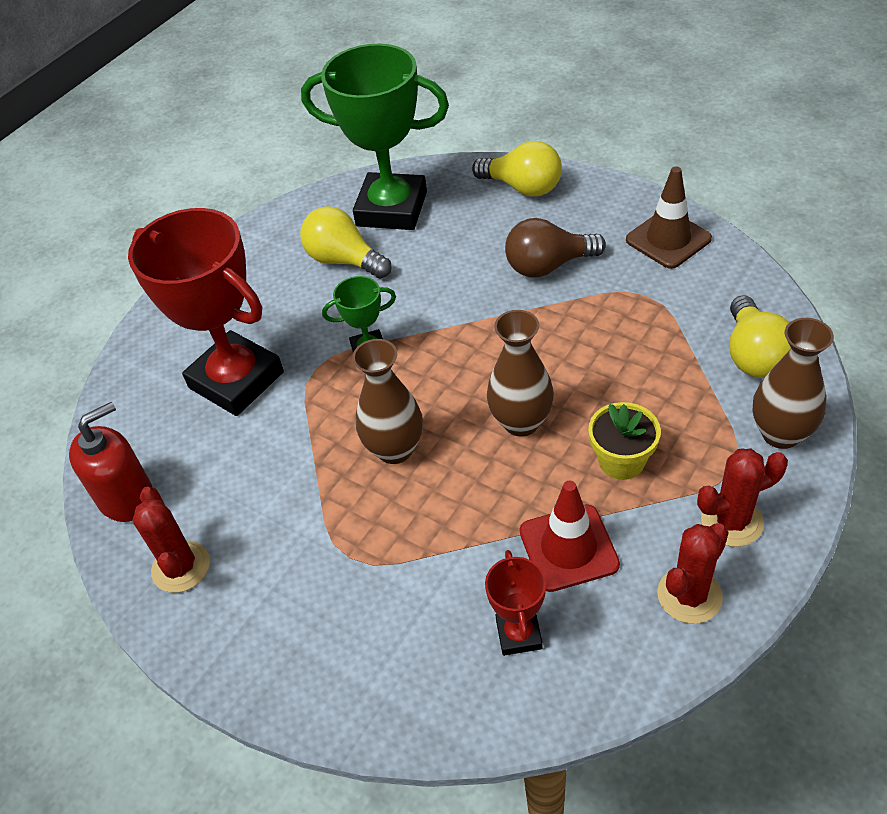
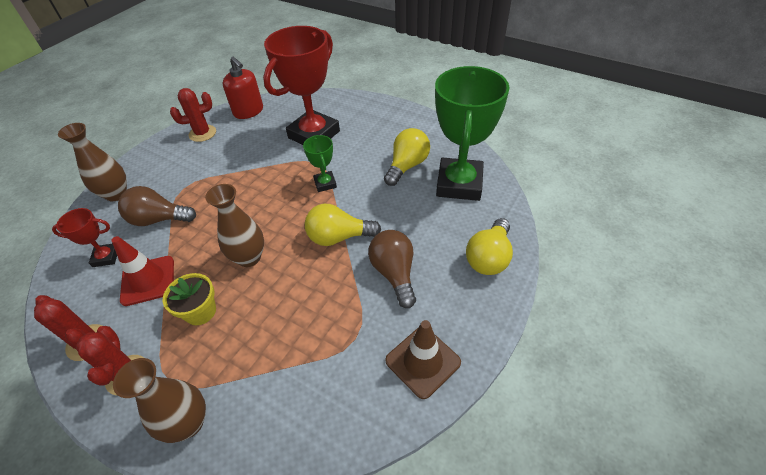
camera: 85 degrees right, 0 degrees up
brown vase [352,339,423,464] -> brown vase moved to [58,123,127,201]
yellow light bulb [729,295,791,378] -> yellow light bulb moved to [305,204,381,246]
none -> brown light bulb [118,186,196,226]

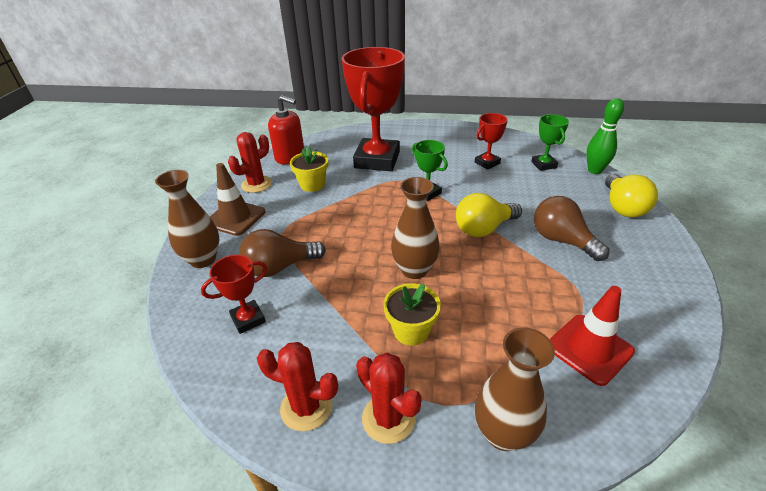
camera: 25 degrees left, 10 degrees down
red traffic cone [111,236,174,306] -> red traffic cone moved to [550,286,635,386]
yellow light bulb [384,128,430,186] -> red trophy [475,113,508,169]
brown traffic cone [385,320,461,399] -> brown traffic cone moved to [210,163,265,236]
green trophy [435,66,510,201] -> green trophy [531,114,569,171], size x0.46
none -> yellow flower pot [290,146,328,192]
none -> green bowling pin [586,98,624,174]

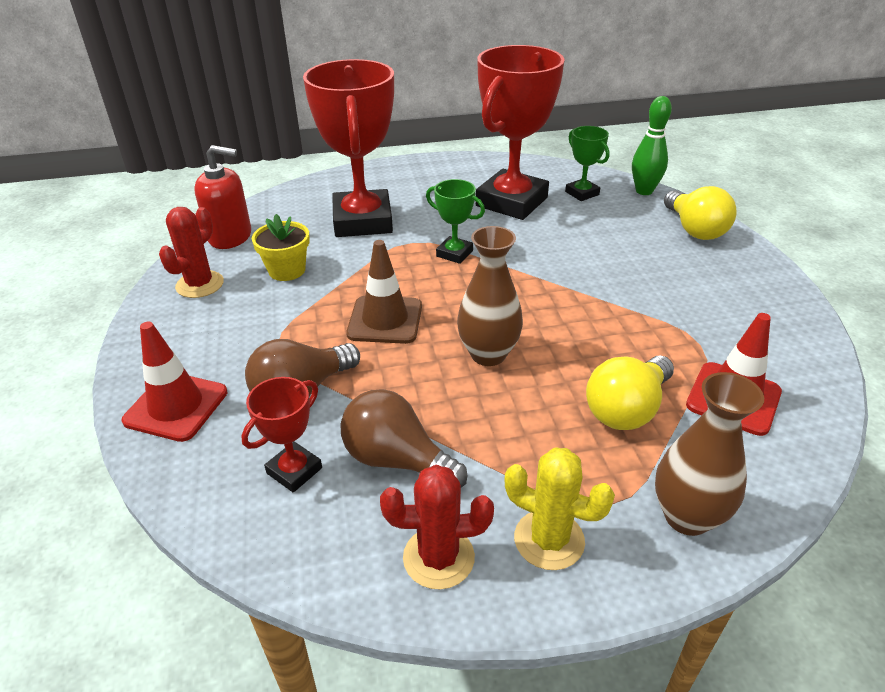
camera: 20 degrees left, 0 degrees up
brown vase [155,170,219,268] -> red traffic cone [122,322,227,442]
brown traffic cone [210,163,265,236] -> brown traffic cone moved to [346,240,422,344]
red cactus [356,353,422,444] -> yellow cactus [504,448,615,570]
yellow flower pot [383,283,441,346] -> none
yellow light bulb [456,193,522,237] -> yellow light bulb moved to [586,355,674,430]
red trophy [475,113,508,169] -> red trophy [476,45,565,220], size x2.17
brown light bulb [534,196,609,261] -> brown light bulb moved to [341,389,467,487]

